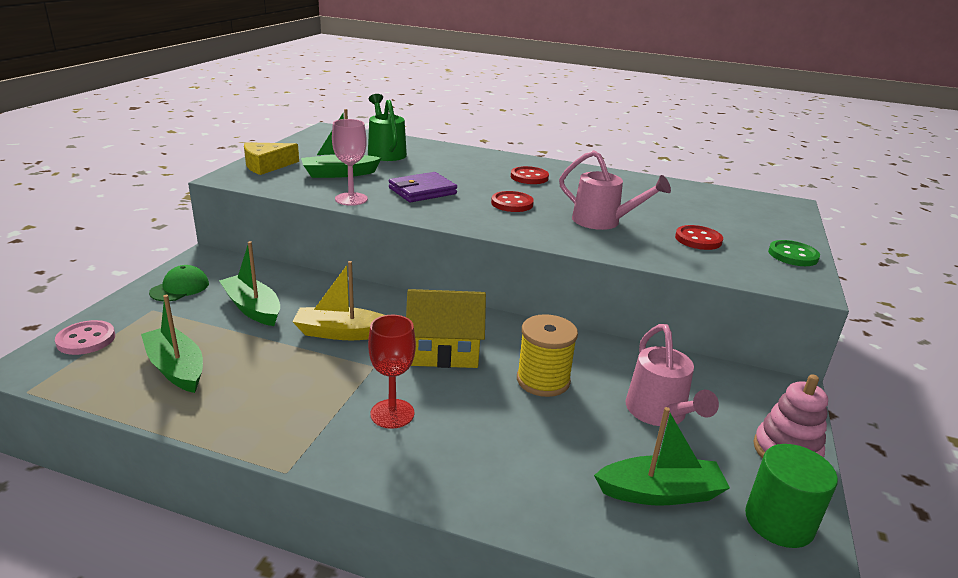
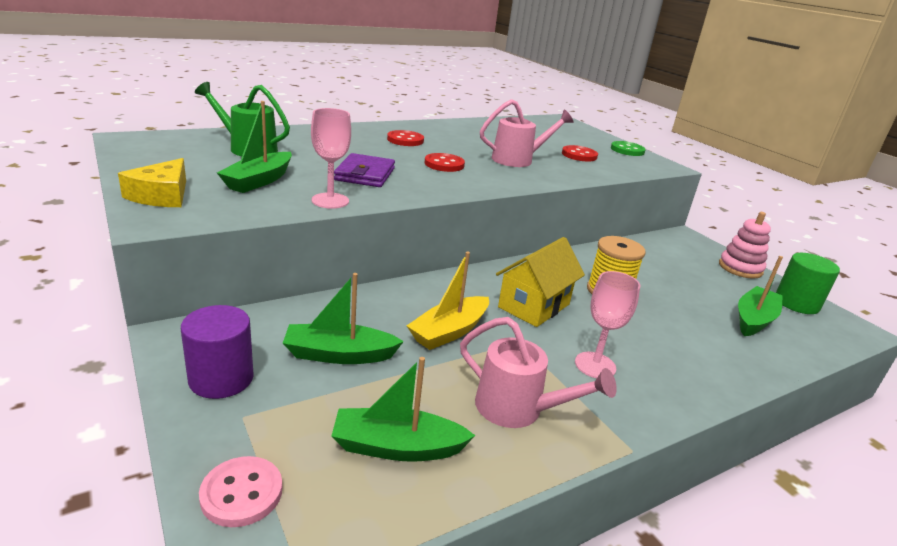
camera: 50 degrees left, 0 degrees up
green cap [149,265,209,301] -> purple cylinder [181,305,254,399]
red goblet [368,315,416,429] -> pink goblet [575,271,641,378]
pink watering can [626,324,719,426] -> pink watering can moved to [460,317,617,428]

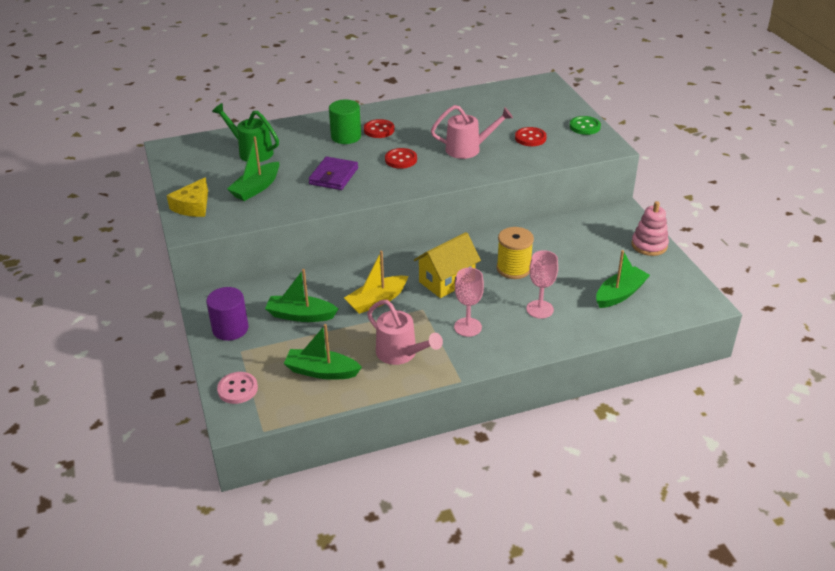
camera: 15 degrees right, 10 degrees up
pink goblet [311,108,351,209] -> pink goblet moved to [526,250,558,319]
green cylinder [776,253,840,314] -> green cylinder moved to [329,100,361,144]

